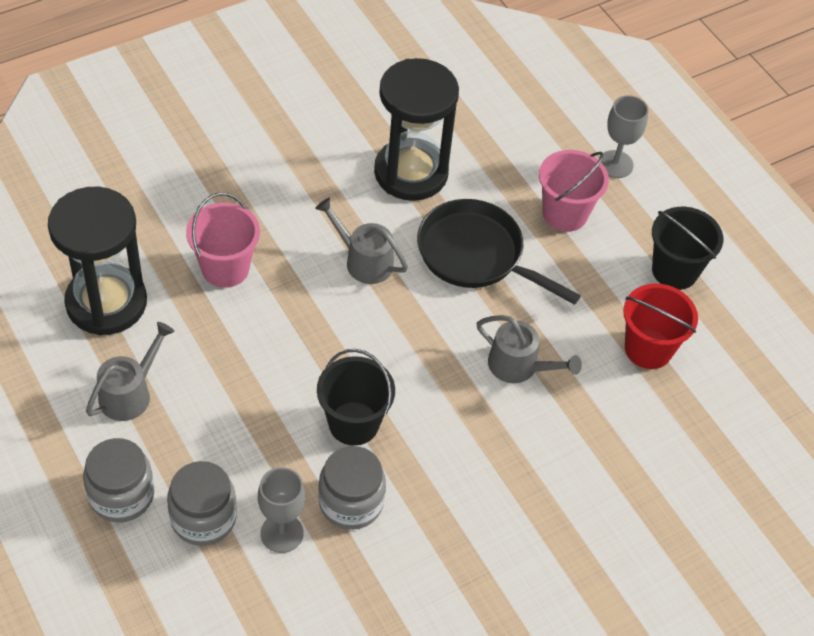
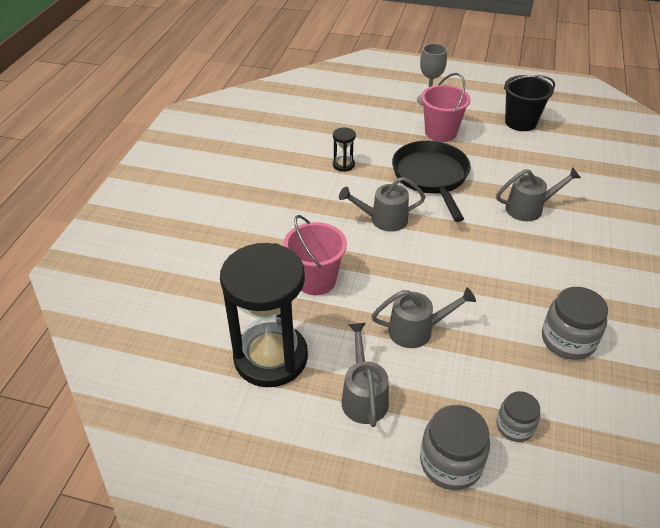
camera: 40 degrees left, 10 degrees down
grey jar [167,461,237,546] -> grey jar [497,391,540,442], size x0.63
grey goblet [258,467,305,553] -> none
black bucket [317,349,395,446] -> none
black hourglass [374,58,459,201] -> black hourglass [333,127,356,172], size x0.40
black pan [417,199,581,305] -> black pan turned 90 degrees clockwise [392,141,471,222]
red bucket [623,283,698,369] -> none
none -> grey watering can [372,287,476,348]

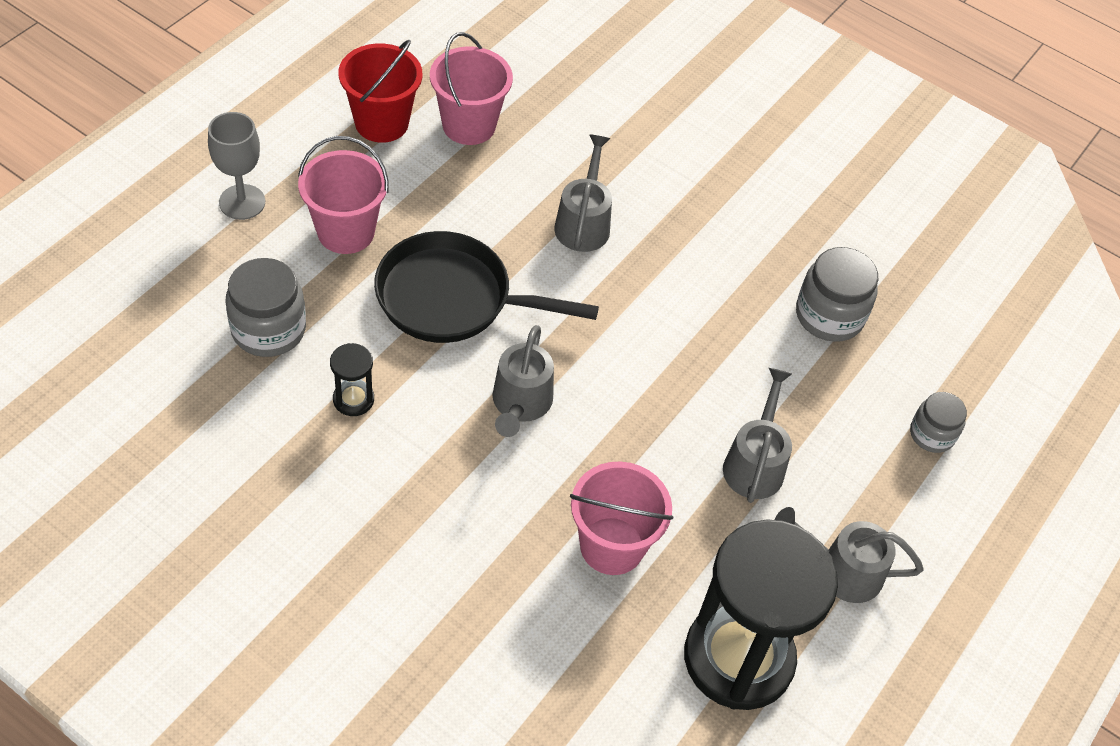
camera: 75 degrees left, 10 degrees up
grey jar [420,405,490,490] -> grey jar moved to [225,258,306,357]
black bucket [504,75,555,131] -> red bucket [339,40,422,143]
none -> pink bucket [430,32,513,145]

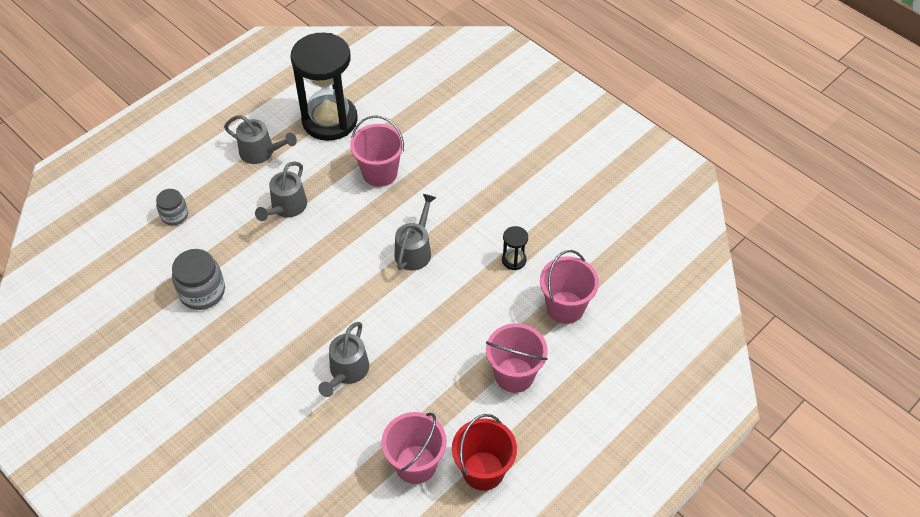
camera: 165 degrees left, 0 degrees up
grey goblet [208,112,265,220] -> none
grey jar [225,258,306,357] -> pink bucket [540,250,599,324]
black pan [374,231,599,343] -> none

